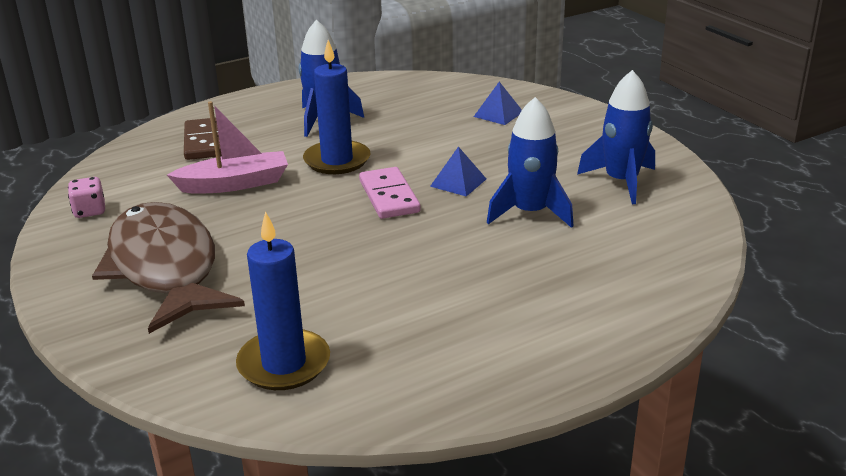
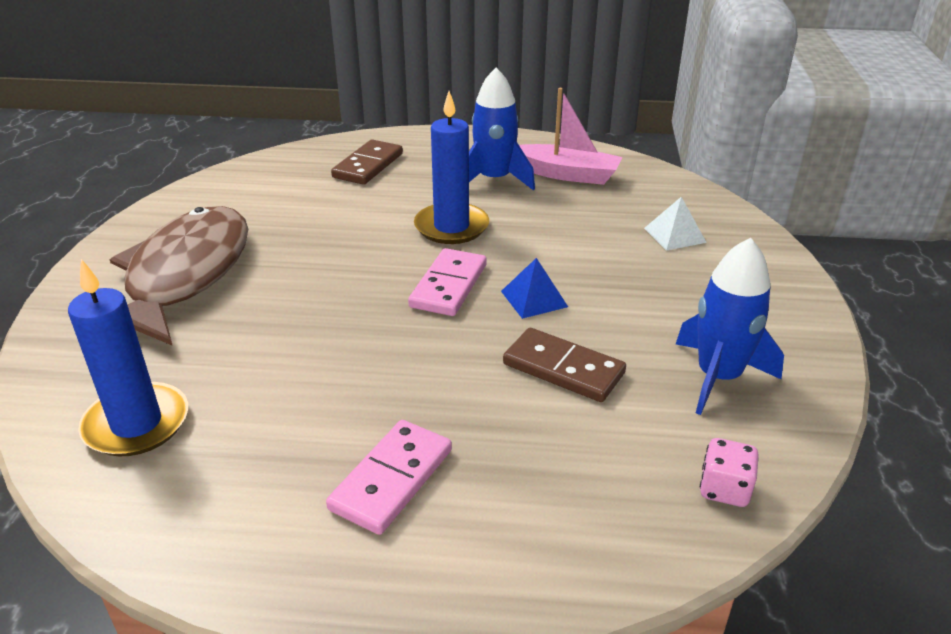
camera: 35 degrees right, 5 degrees up
pink dice [68,177,105,218] -> pink dice moved to [700,438,759,507]
pink boat [167,101,288,194] -> pink boat moved to [519,88,622,185]
blue pyramid [474,82,522,125] -> white pyramid [644,197,707,251]
blue rocket [487,97,574,228] -> brown domino [503,328,626,402]
none -> pink domino [326,420,452,535]

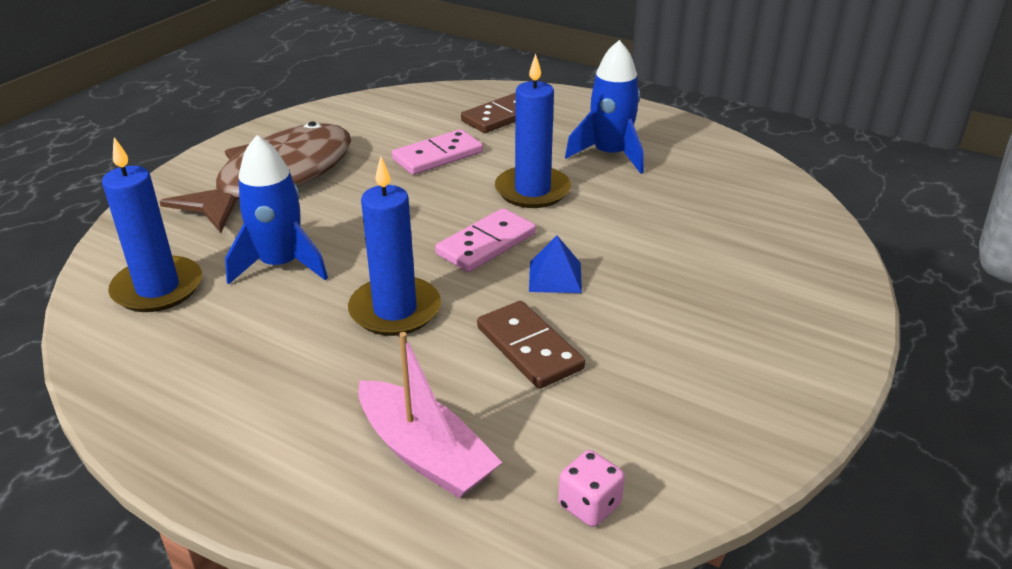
camera: 25 degrees right, 0 degrees up
pink domino [326,420,452,535] -> pink domino moved to [392,129,483,175]
pink boat [519,88,622,185] -> pink boat moved to [358,332,502,498]
white pyramid [644,197,707,251] -> none
blue rocket [676,238,784,415] -> blue rocket moved to [225,135,328,285]
none -> blue candle [348,157,441,336]

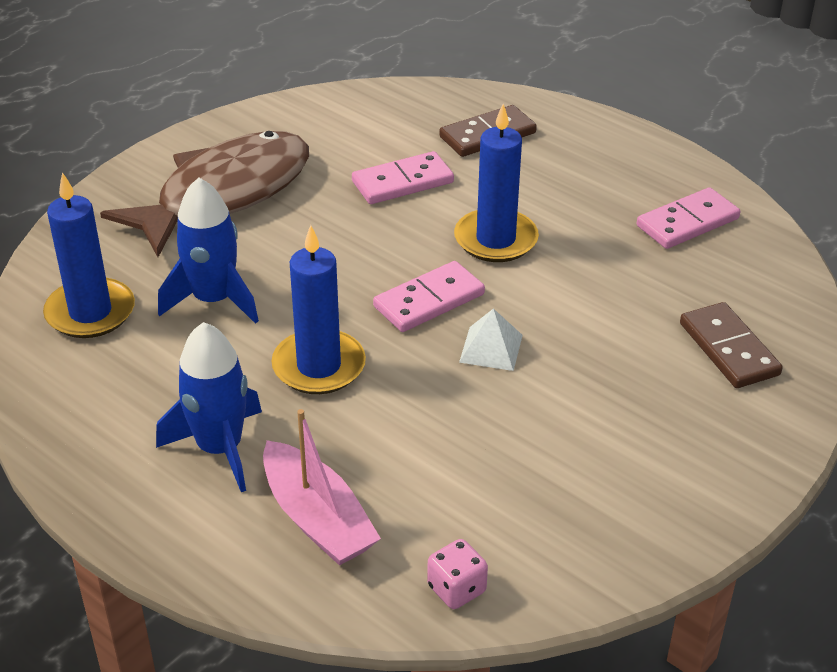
camera: 10 degrees right, 5 degrees up
brown domino [477,301,585,389] -> brown domino moved to [680,302,783,388]
blue pyramid [529,236,582,293] -> white pyramid [459,308,523,371]
blue rocket [565,40,644,174] -> blue rocket moved to [156,322,262,492]
none -> pink domino [637,187,740,249]

